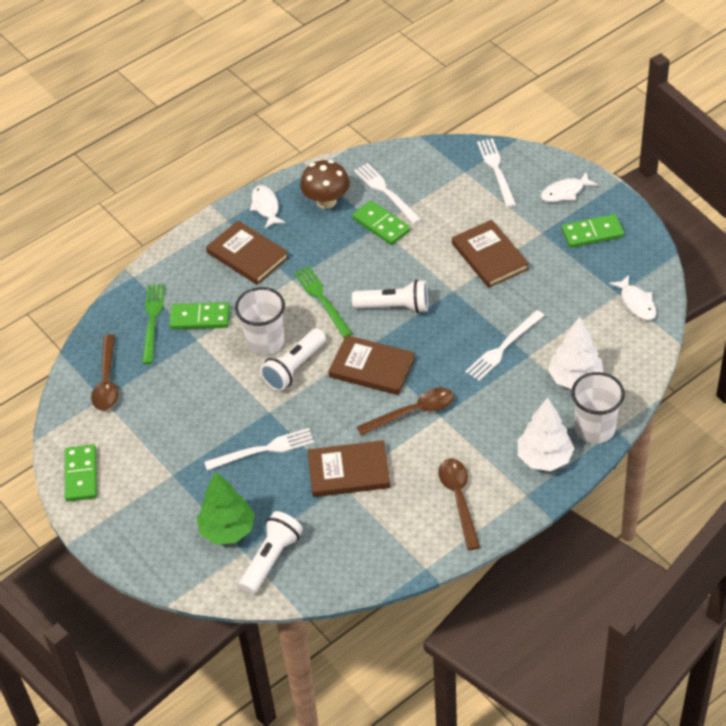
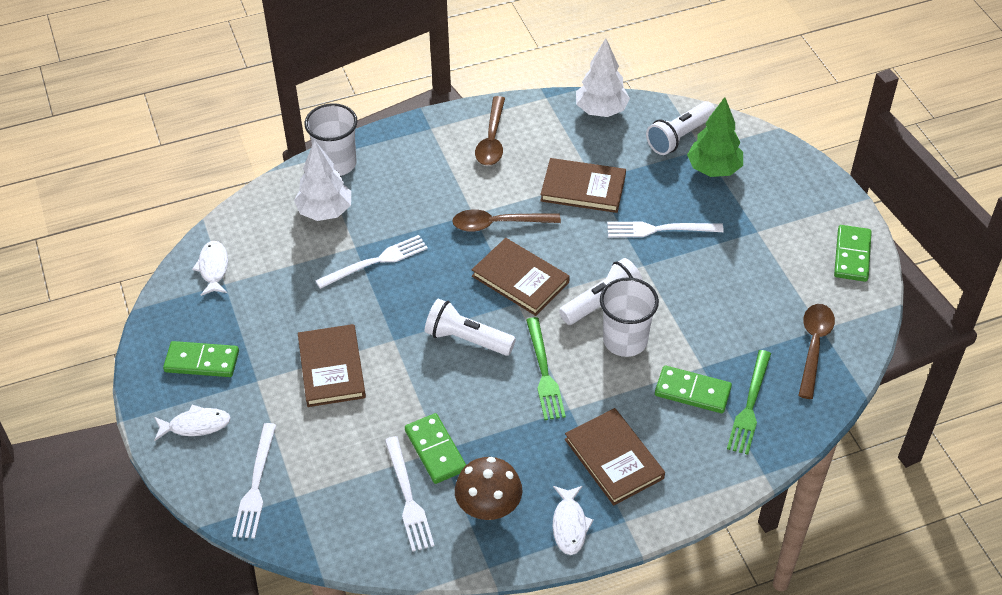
camera: 165 degrees left, 0 degrees up
white tree [518,397,574,471] -> white tree moved to [576,38,630,117]

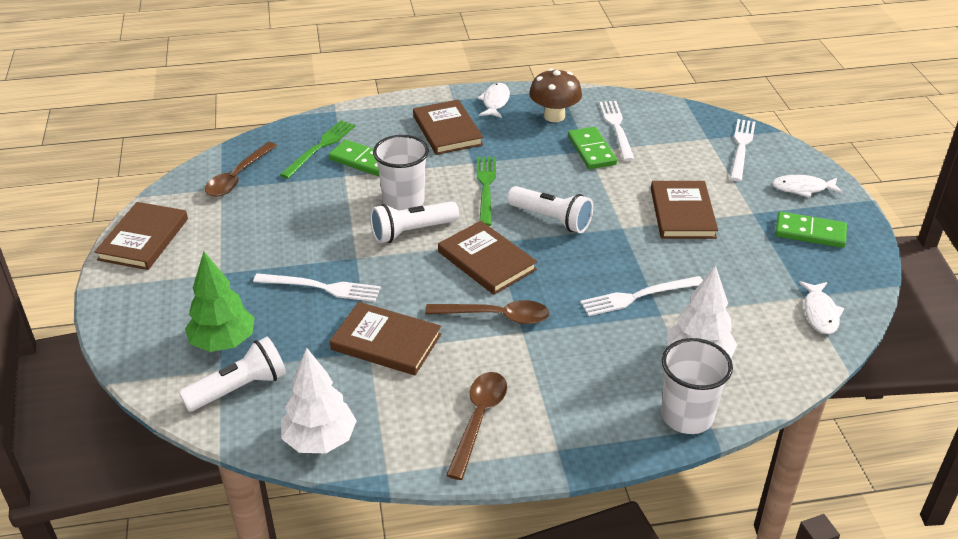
camera: 170 degrees left, 10 degrees down
green domino [834,225,872,282] -> brown book [95,202,188,270]

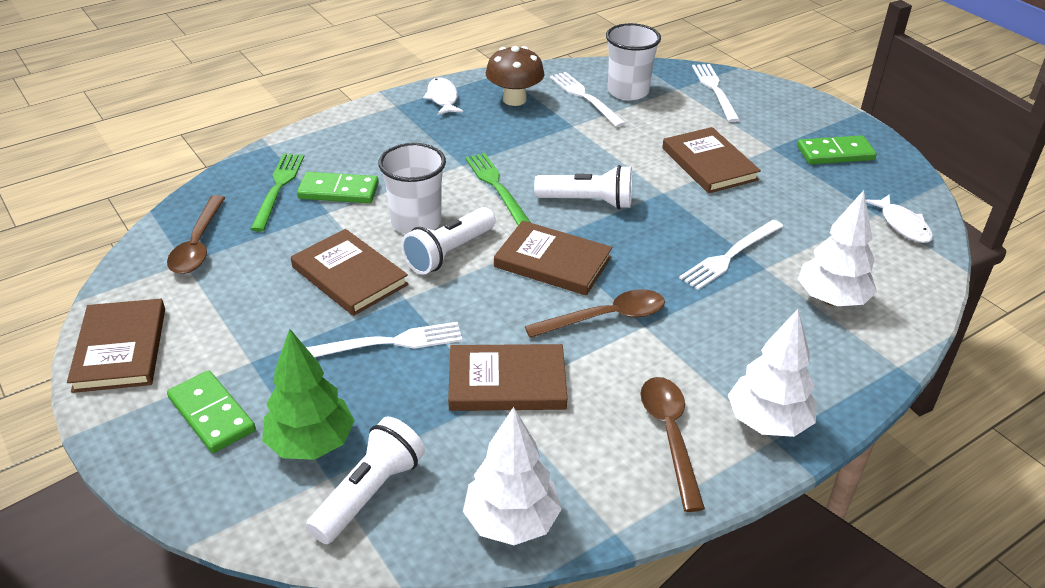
camera: 25 degrees left, 0 degrees up
brown book [413,99,483,155] -> brown book moved to [291,229,409,316]
green domino [568,127,617,169] -> green domino moved to [167,370,256,453]
white cup [661,338,733,434] -> white cup moved to [606,23,661,101]
white fish [772,175,843,198] -> none
none -> white tree [728,309,817,437]

